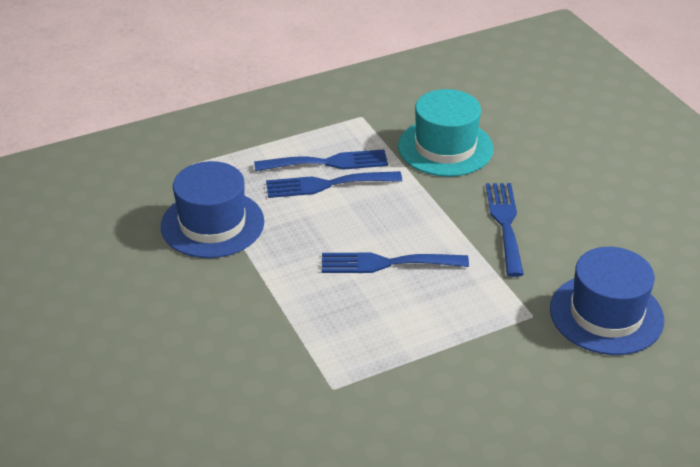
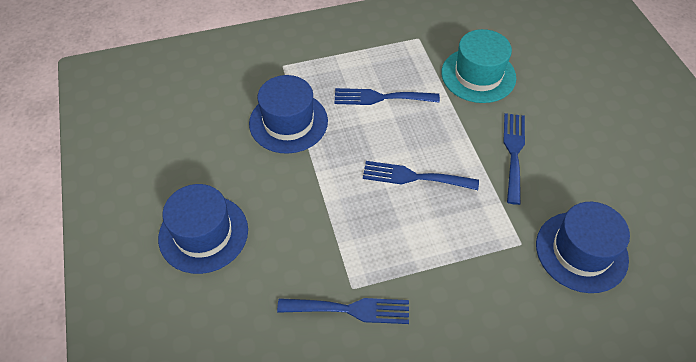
camera: 10 degrees right, 15 degrees up
blue fork [254,149,388,171] -> blue fork moved to [277,298,409,324]
none -> blue hat [158,184,248,274]

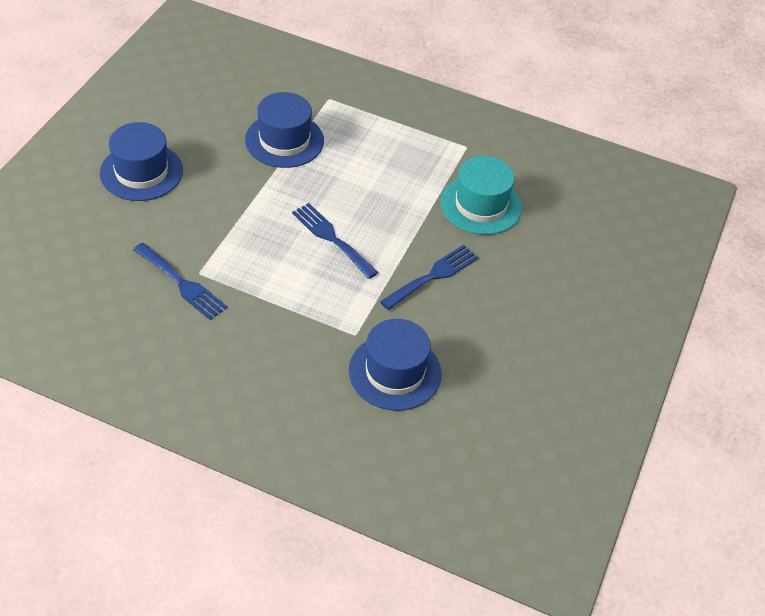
camera: 35 degrees right, 5 degrees down
blue fork [334,88,440,105] -> none

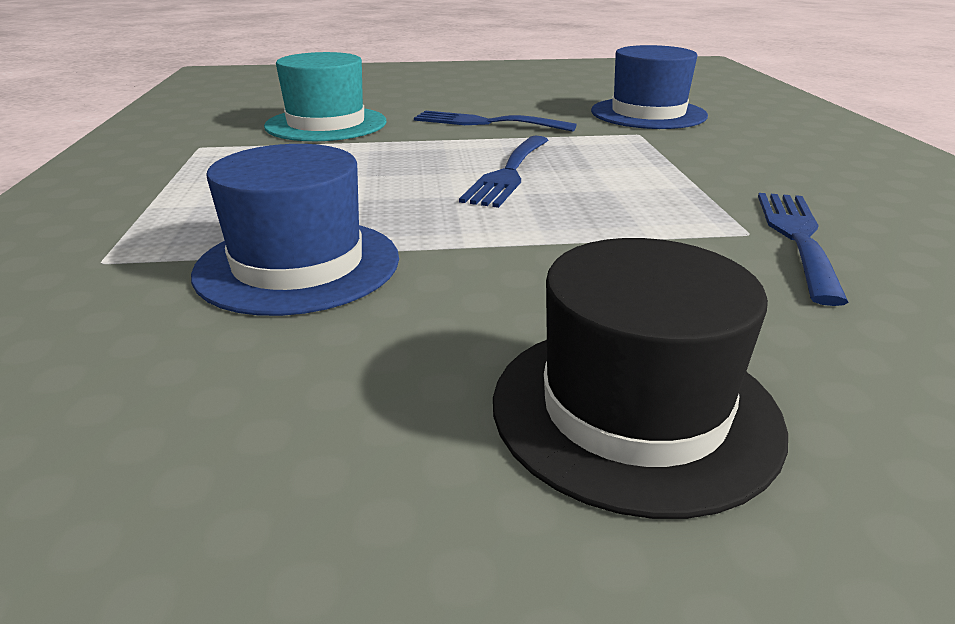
camera: 115 degrees left, 20 degrees down
blue hat [100,122,183,201] -> black hat [493,238,788,519]

